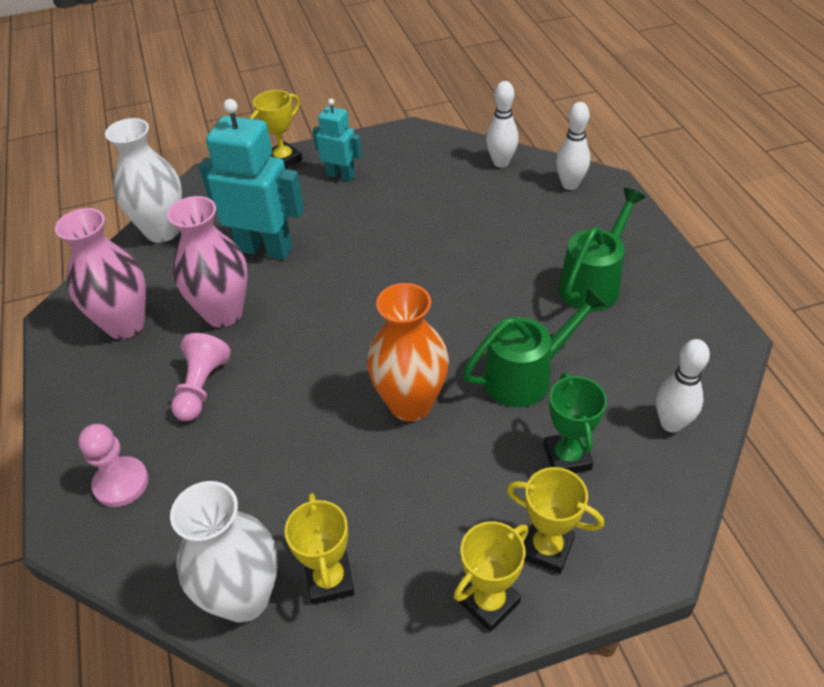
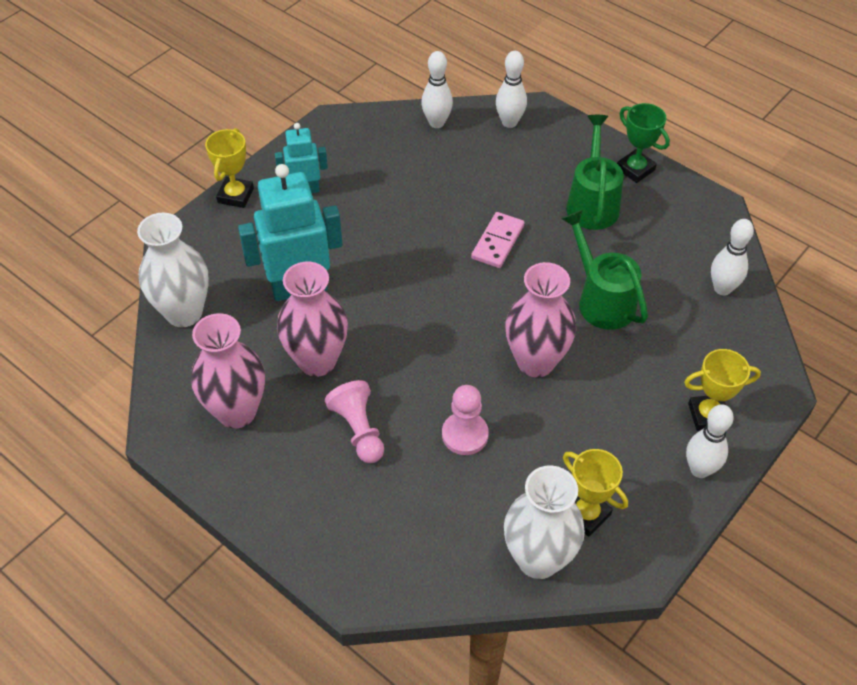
camera: 35 degrees left, 5 degrees up
pink pawn [78,424,149,507] -> pink pawn moved to [442,385,489,455]
orange vase [367,283,449,422] -> pink vase [505,262,576,377]
yellow trophy [454,521,529,632] -> white bowling pin [686,405,734,478]
green watering can [463,287,608,407] -> green watering can turned 60 degrees counterclockwise [561,210,648,330]
green trophy [544,373,607,473] -> green trophy moved to [617,103,670,183]
none -> pink domino [471,212,525,268]

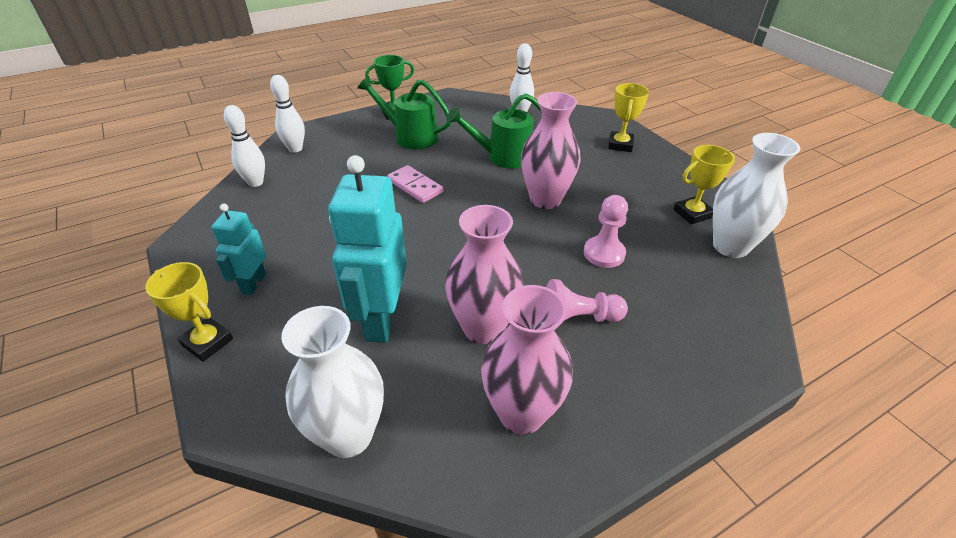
camera: 70 degrees left, 10 degrees down
white bowling pin [686,405,734,478] -> none

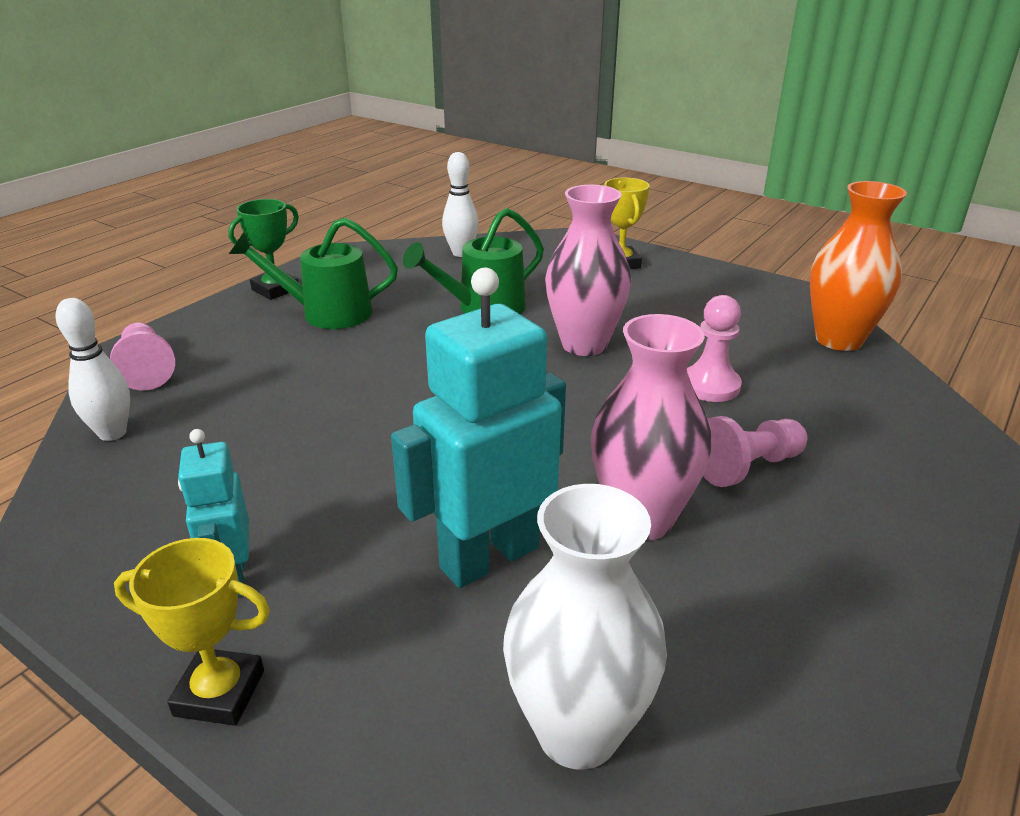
camera: 25 degrees left, 10 degrees down
white bowling pin [270,75,305,153] -> pink pawn [110,323,175,390]
turquoise robot [328,155,407,343] -> turquoise robot turned 75 degrees clockwise [391,268,566,588]
pink domino [387,165,443,203] -> none
pink vase [481,285,573,435] -> none
yellow trophy [674,145,735,225] -> none
white vase [713,133,800,258] -> orange vase [810,181,907,351]

